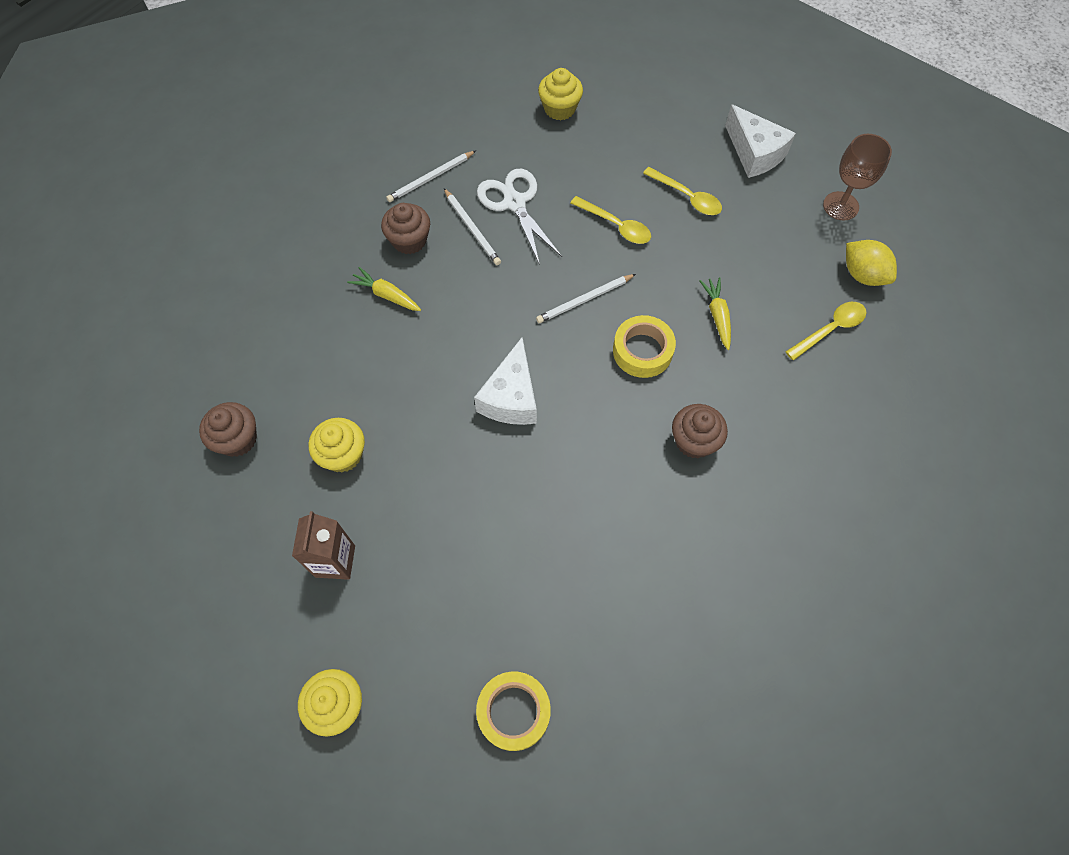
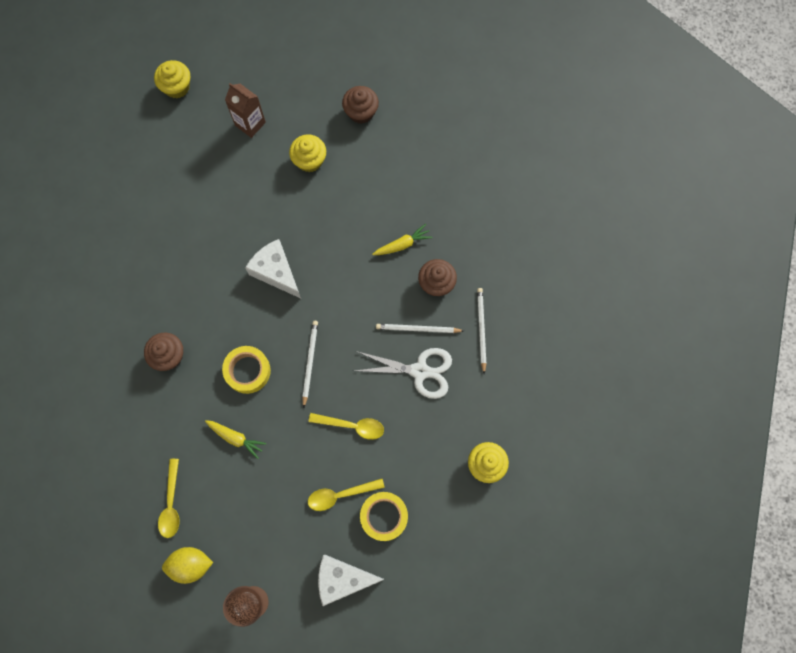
camera: 125 degrees right, 10 degrees up
yellow tape [476,671,551,751] -> yellow tape moved to [360,492,408,541]
yellow spoon [570,196,651,244] -> yellow spoon turned 150 degrees counterclockwise [308,413,384,440]

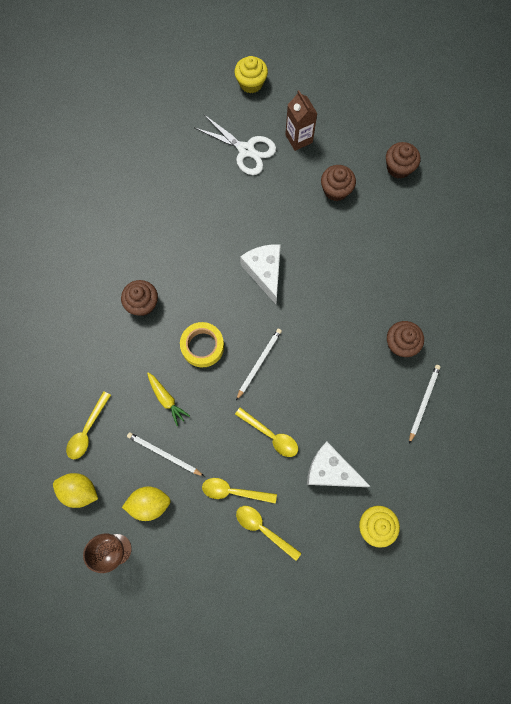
camera: 25 degrees right, 0 degrees up
yellow cupcake [289,135,326,172] -> brown cupcake [321,165,356,201]
white cheese [318,555,384,606] -> white cheese moved to [307,442,371,487]
white scissors [355,348,452,399] -> white scissors moved to [195,115,276,175]
yellow tape [360,492,408,541] -> yellow spoon [236,506,301,561]
yellow carrot [372,224,433,255] -> none
white pencil [376,324,464,333] -> white pencil moved to [127,432,204,476]
none -> yellow lemon [122,486,171,521]

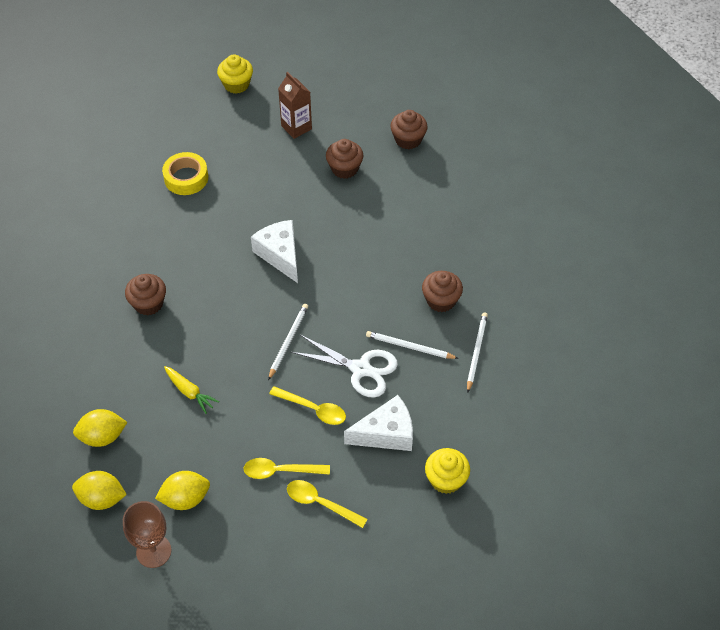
camera: 10 degrees left, 20 degrees down
yellow spoon [66,391,111,459] -> yellow lemon [73,409,127,447]
white pencil [127,432,204,476] -> white pencil moved to [366,331,459,359]
yellow tape [180,322,224,367] -> yellow tape moved to [162,152,208,195]
white scissors [195,115,276,175] -> white scissors moved to [291,335,398,398]
white cheese [307,442,371,487] -> white cheese turned 150 degrees clockwise [344,395,413,451]

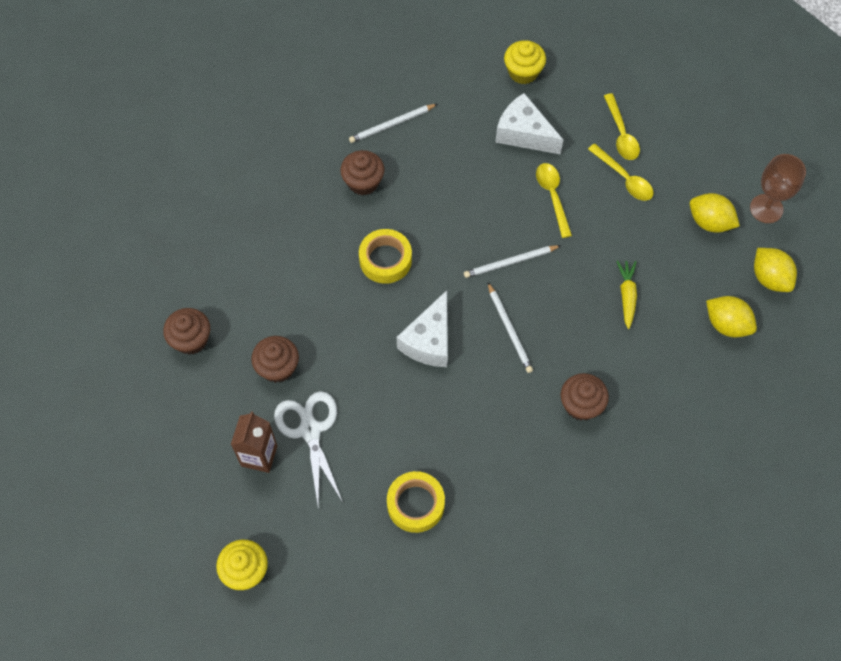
camera: 130 degrees left, 10 degrees up
white scissors [291,335,398,398] -> white scissors moved to [274,391,343,509]
white pencil [366,331,459,359] -> white pencil moved to [488,283,533,373]
none -> yellow tape [359,229,412,284]

